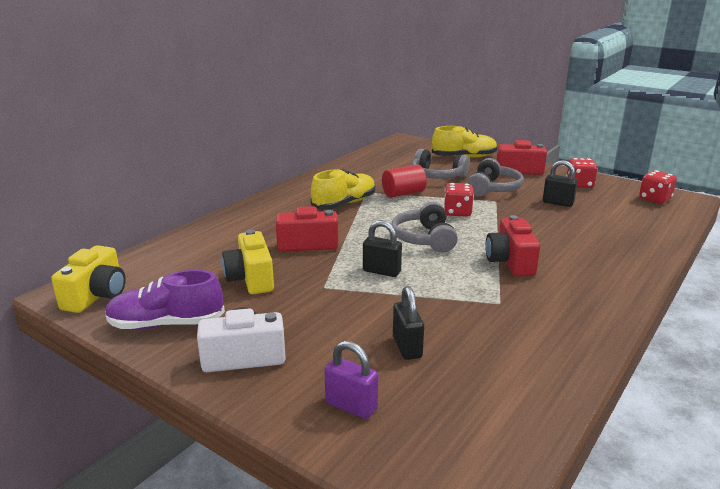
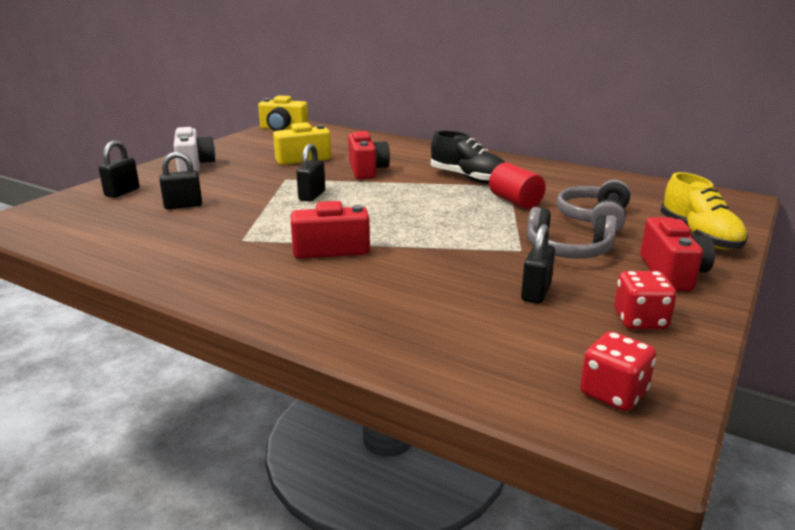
camera: 85 degrees right, 0 degrees up
purple shoe [105,270,225,329] -> none
yellow shoe [311,169,375,210] -> black shoe [431,131,505,183]
purple padlock [324,341,378,419] -> black padlock [99,140,140,198]
grey headphones [391,202,458,253] -> none
red dice [444,183,474,217] -> none

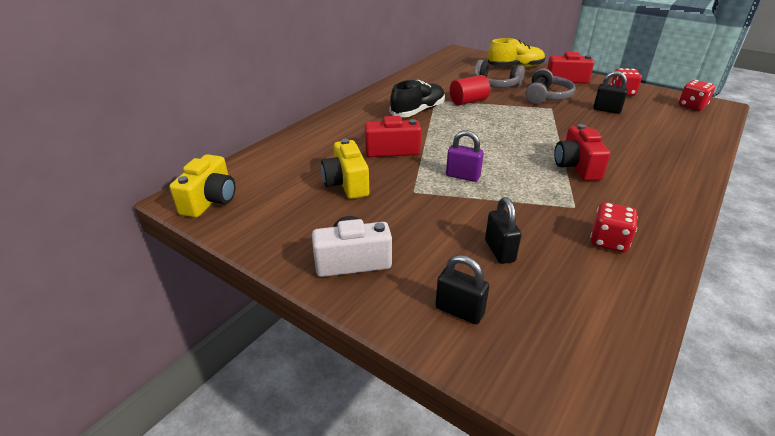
camera: 85 degrees left, 10 degrees up
black padlock [296,143,325,202] -> purple padlock [446,130,484,182]
none -> red dice [590,202,638,252]

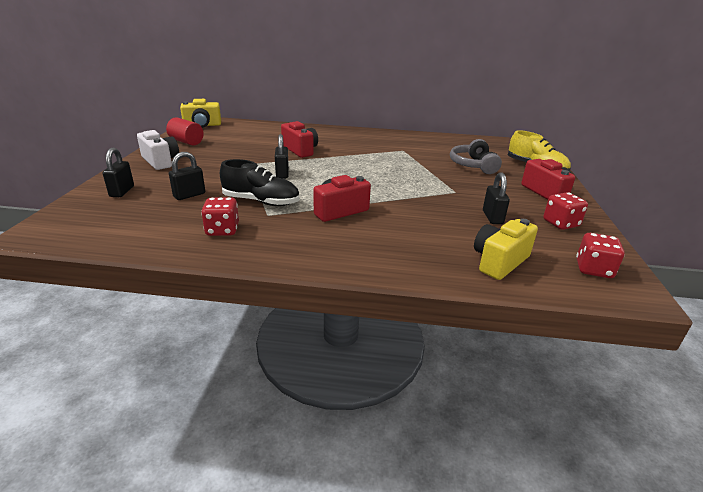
camera: 60 degrees right, 5 degrees down
yellow camera [321,139,369,199] -> yellow camera moved to [474,219,538,280]
black shoe [390,80,445,117] -> black shoe moved to [220,159,299,206]
purple padlock [446,130,484,182] -> black padlock [275,134,289,179]
red cylinder [450,75,490,105] -> red cylinder moved to [166,117,204,146]
grey headphones [525,68,576,104] -> none

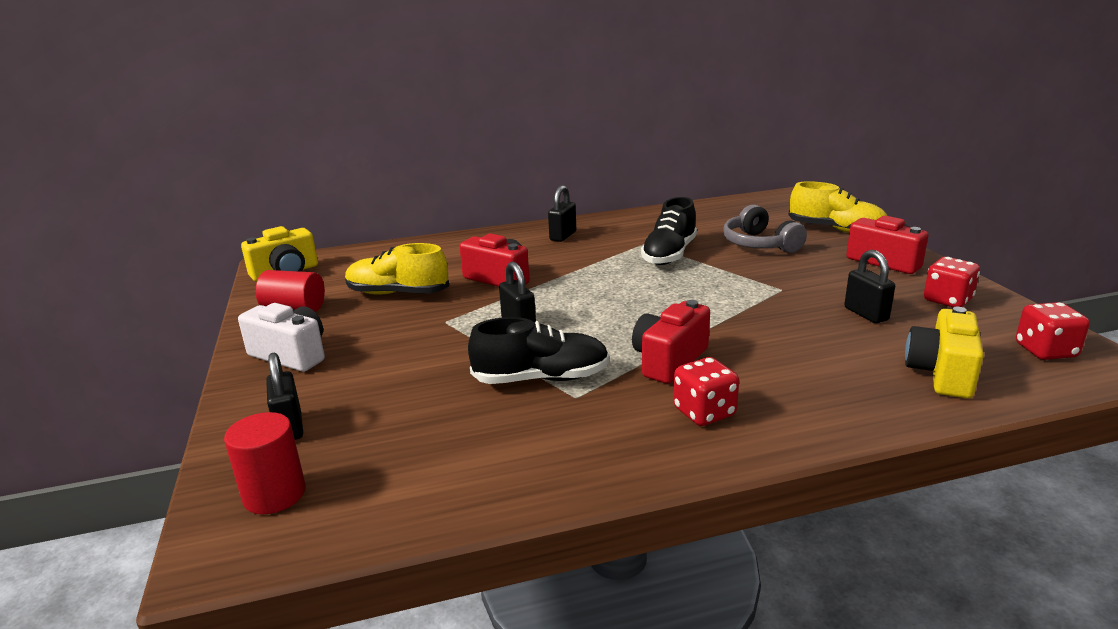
camera: 20 degrees left, 5 degrees down
black padlock [169,152,205,200] -> black padlock moved to [548,185,576,242]
red dice [201,197,239,236] -> red dice moved to [673,357,739,426]
none -> red cylinder [224,412,306,514]
none -> yellow shoe [345,243,449,294]
none -> black shoe [641,197,697,265]

